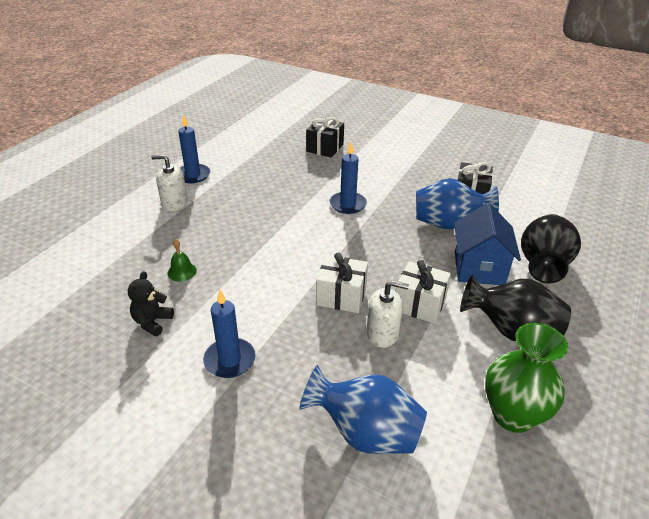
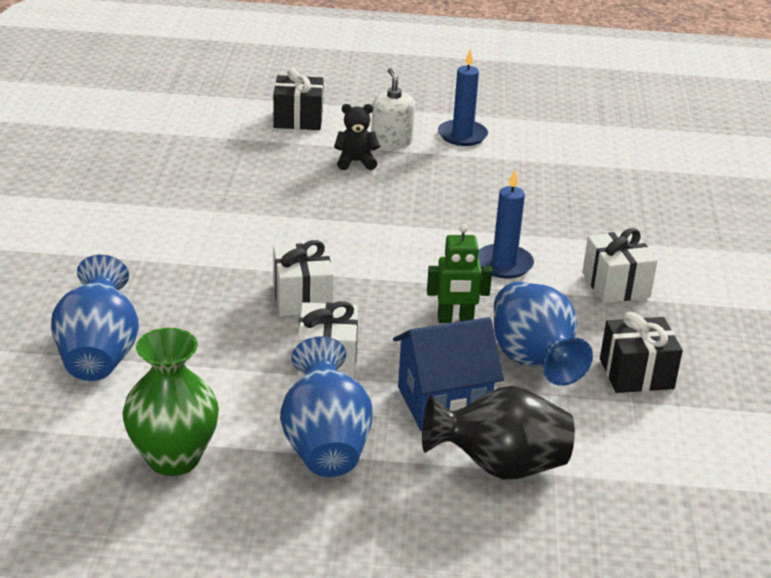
camera: 65 degrees right, 5 degrees down
black teddy bear [128,271,174,336] -> black teddy bear moved to [334,104,380,170]
green bell [167,239,197,282] -> none
blue candle [203,290,256,378] -> none
black gift [306,117,344,158] -> black gift moved to [273,68,324,130]
white soap dispenser [366,280,409,348] -> none
black vase [460,275,571,341] -> blue vase [280,336,372,477]
none -> green robot [427,224,492,323]
none -> white gift [582,228,657,303]

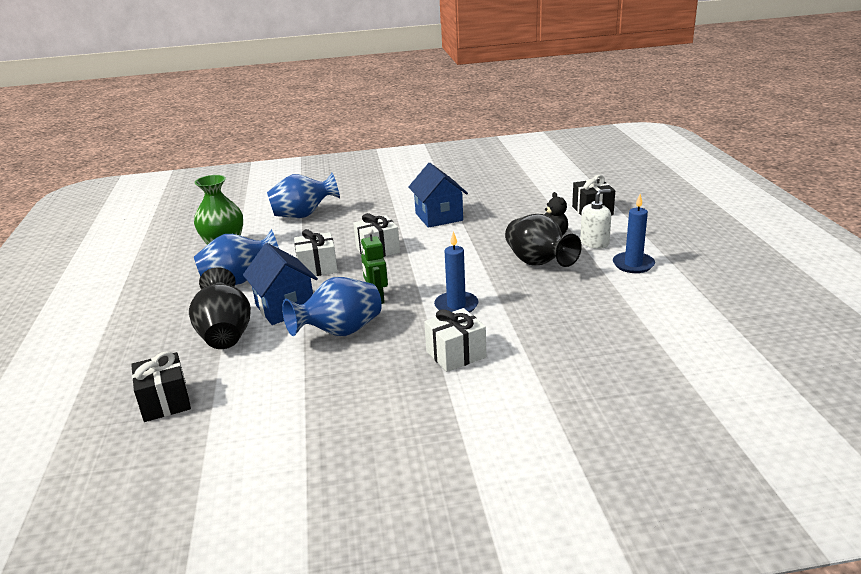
camera: 80 degrees right, 5 degrees down
black gift [600,312,683,393] -> black gift moved to [131,351,191,422]
none -> blue house [409,163,468,228]
none -> black vase [505,214,582,267]

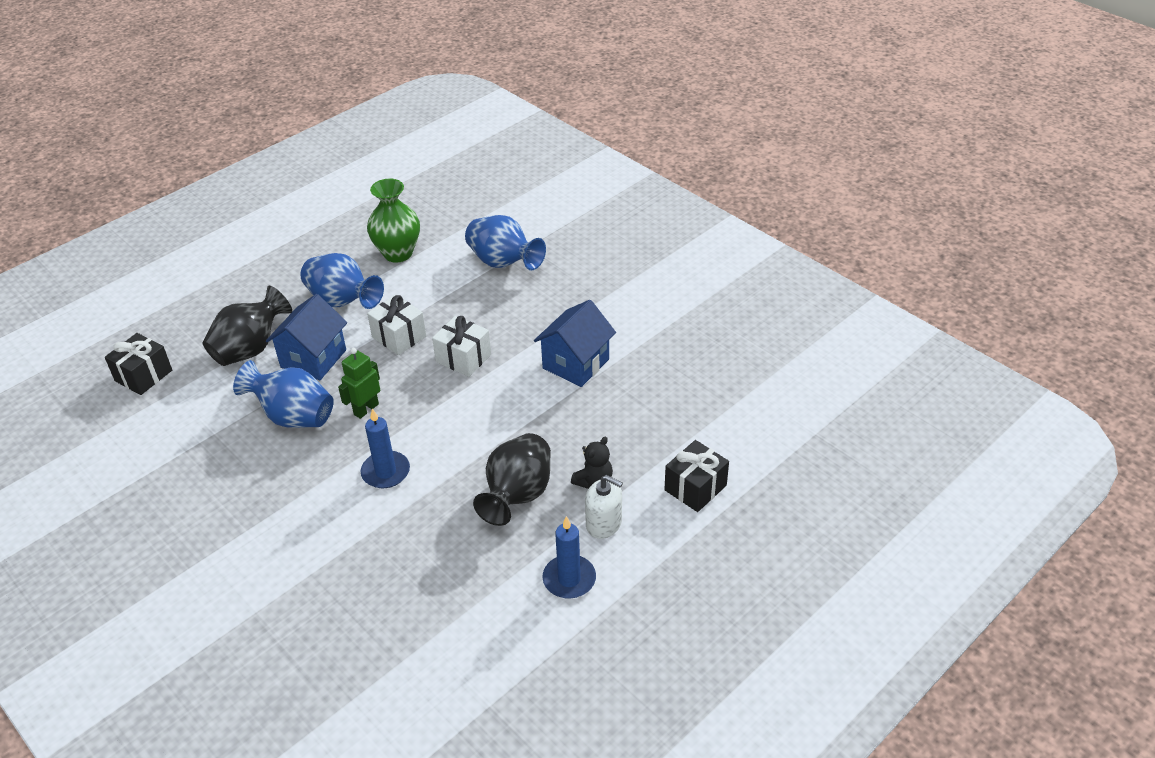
camera: 55 degrees right, 15 degrees up
white gift [424,308,486,372] -> none

